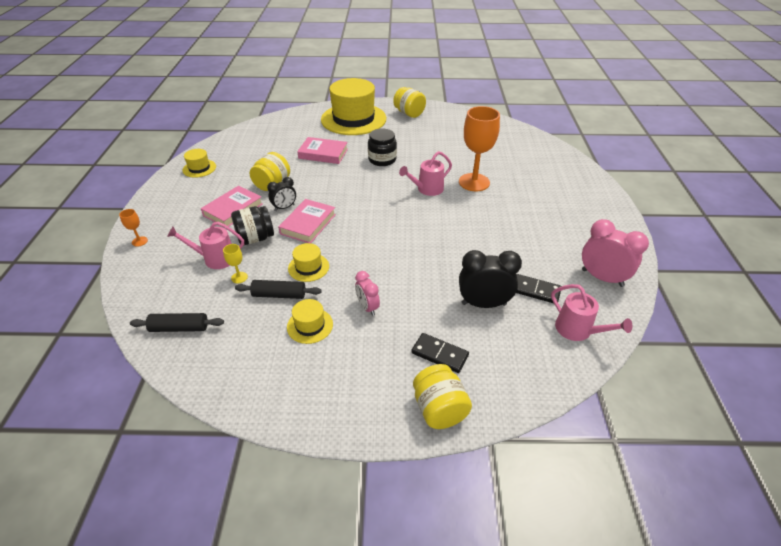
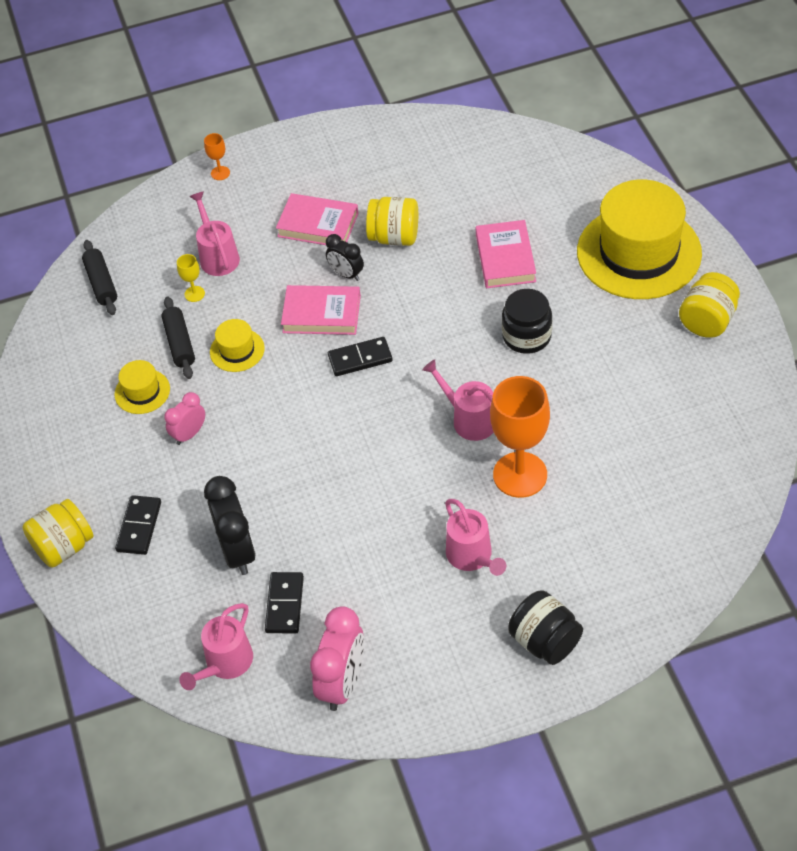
camera: 75 degrees right, 10 degrees up
yellow hat [182,149,216,178] -> none
black jar [231,206,274,245] -> black jar moved to [508,590,583,665]
none -> black domino [328,337,393,376]
none -> pink watering can [445,499,506,576]

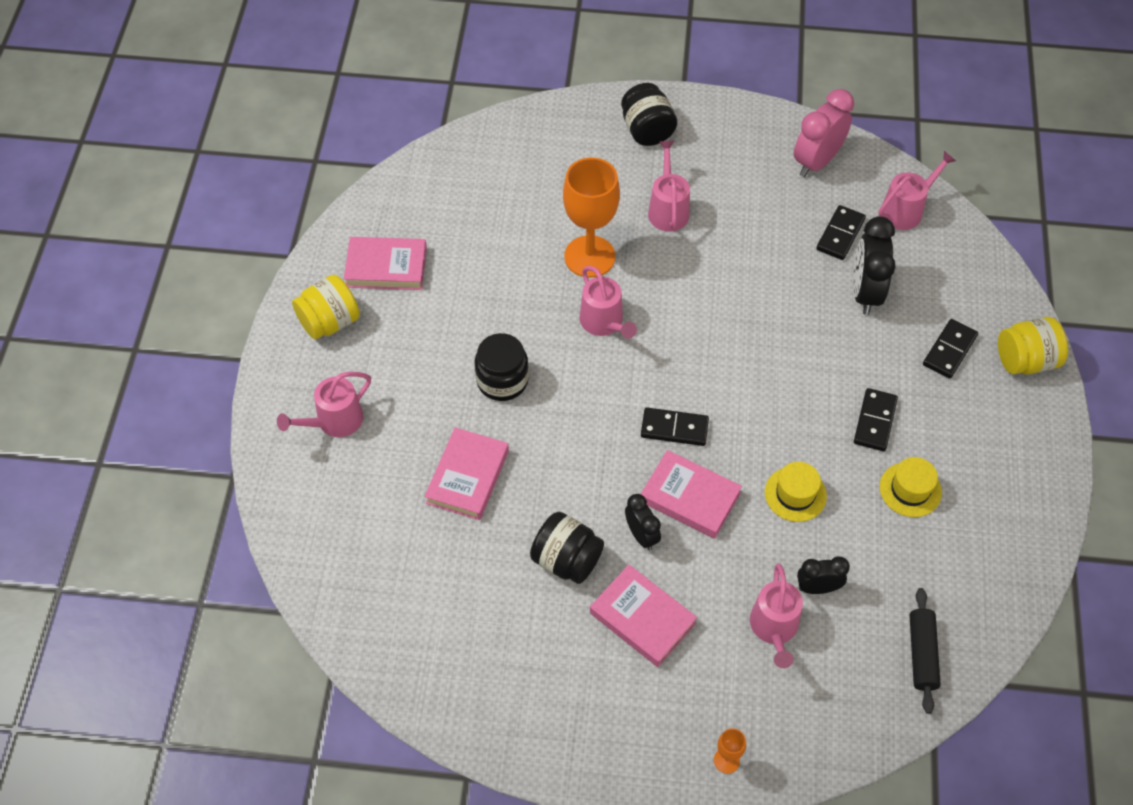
camera: 160 degrees left, 5 degrees up
black rolling pin [161,296,195,379] -> none
pink clock [164,392,205,445] -> black domino [854,388,898,451]
yellow goblet [177,254,205,302] -> black clock [797,556,850,594]
yellow jar [366,197,418,246] -> black jar [530,512,604,584]
yellow hat [577,179,702,299] -> pink watering can [277,372,371,437]
none -> pink book [344,237,427,290]

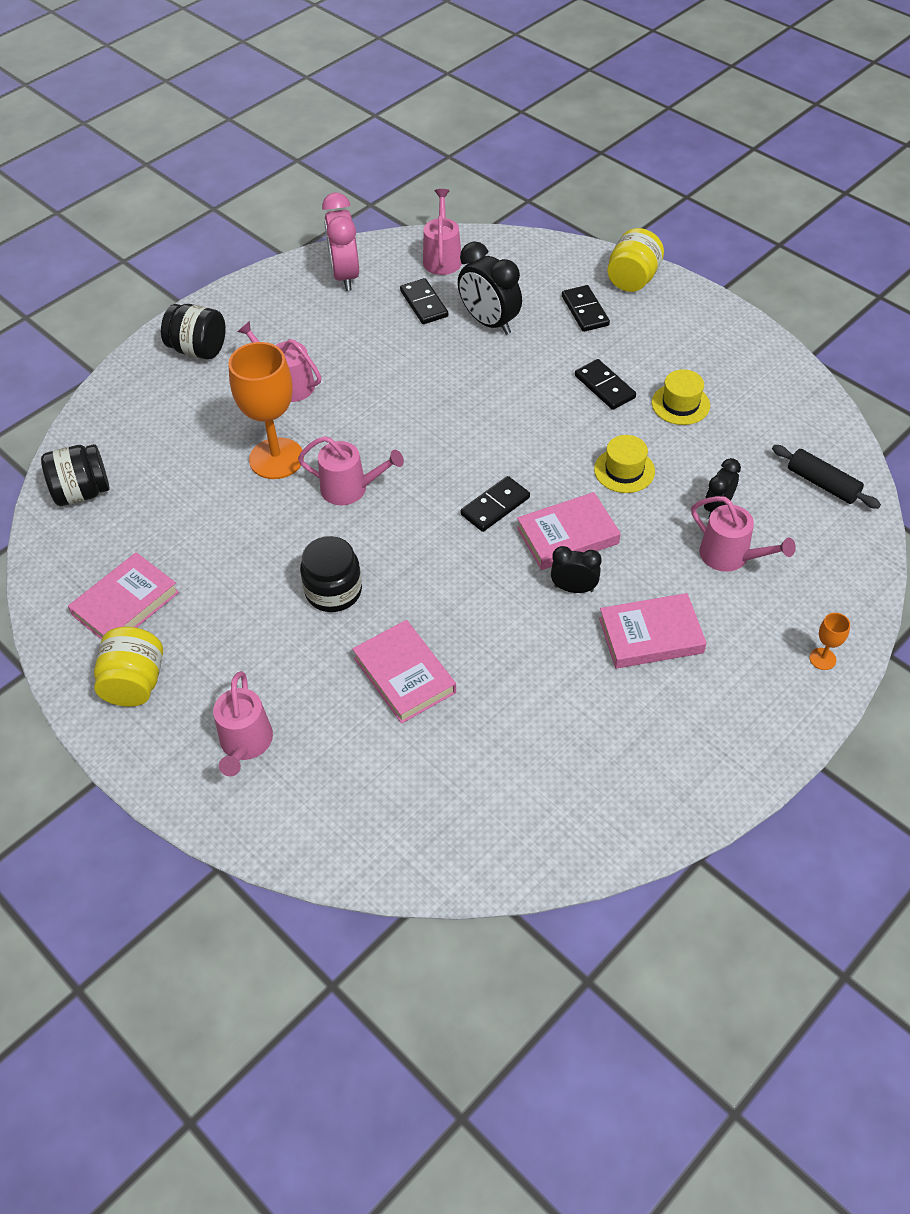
camera: 50 degrees left, 5 degrees down
black jar [530,512,604,584] -> black jar moved to [41,444,109,506]

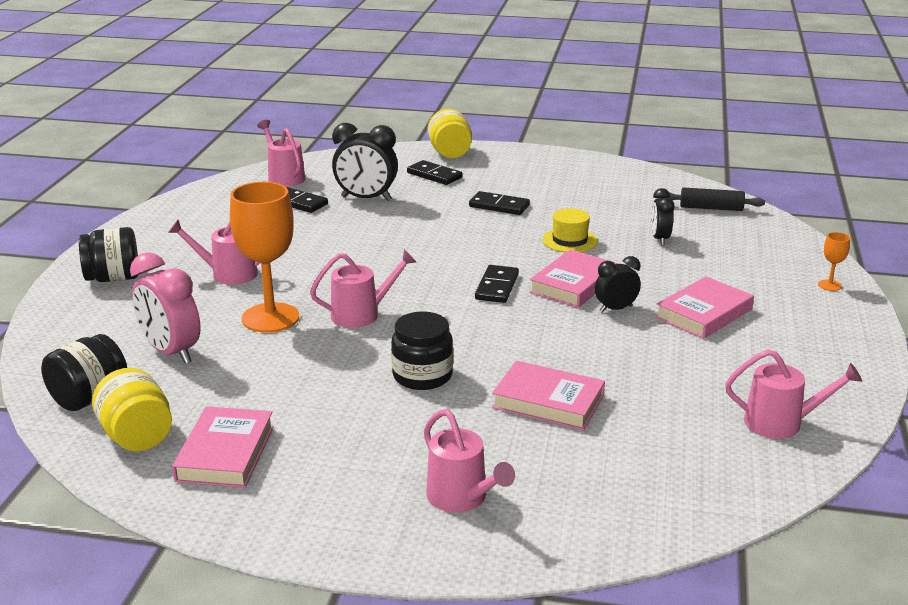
camera: 35 degrees left, 25 degrees down
yellow jar [94,627,163,707] -> yellow jar moved to [92,368,172,451]
pink clock [322,192,359,291] -> pink clock moved to [130,252,201,364]
yellow hat [652,369,710,425] -> none
pink watering can [691,496,796,572] -> pink watering can moved to [725,349,862,439]

